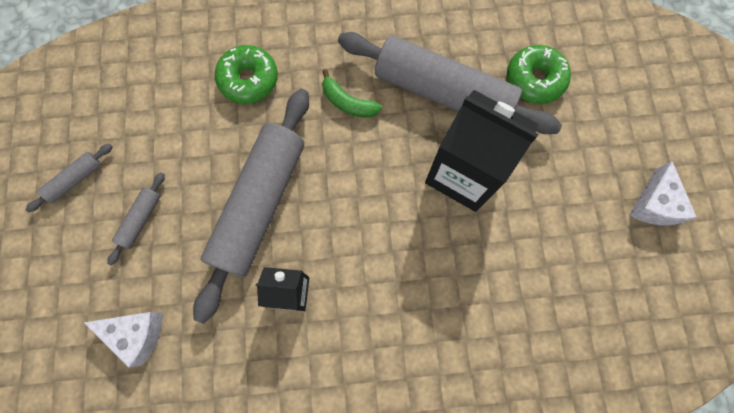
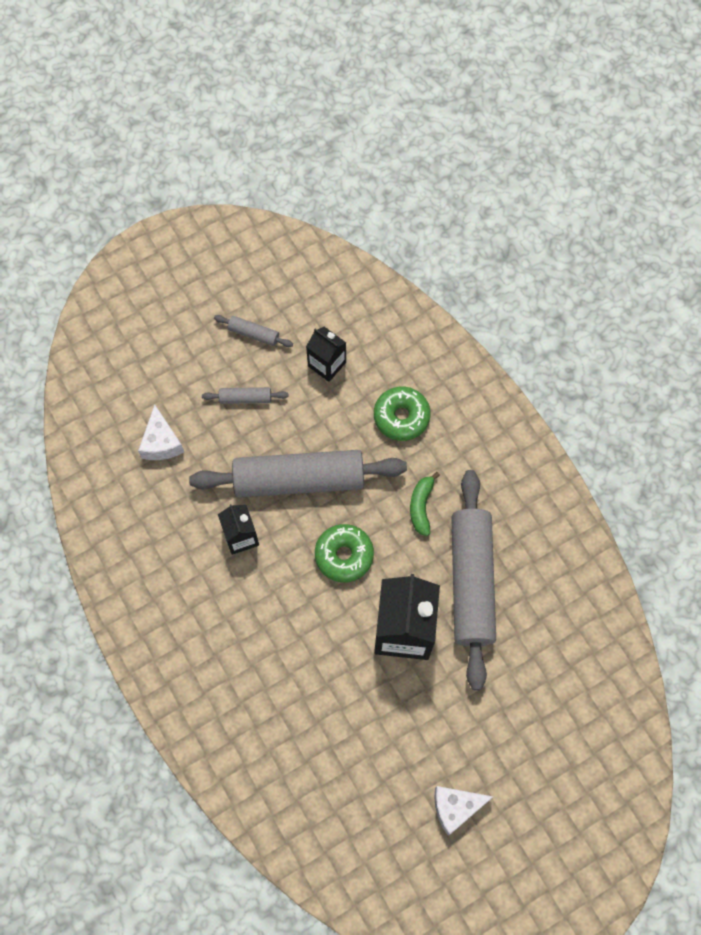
camera: 65 degrees right, 5 degrees down
green donut [507,45,571,104] -> green donut moved to [315,524,374,582]
none -> black carton [306,327,346,382]

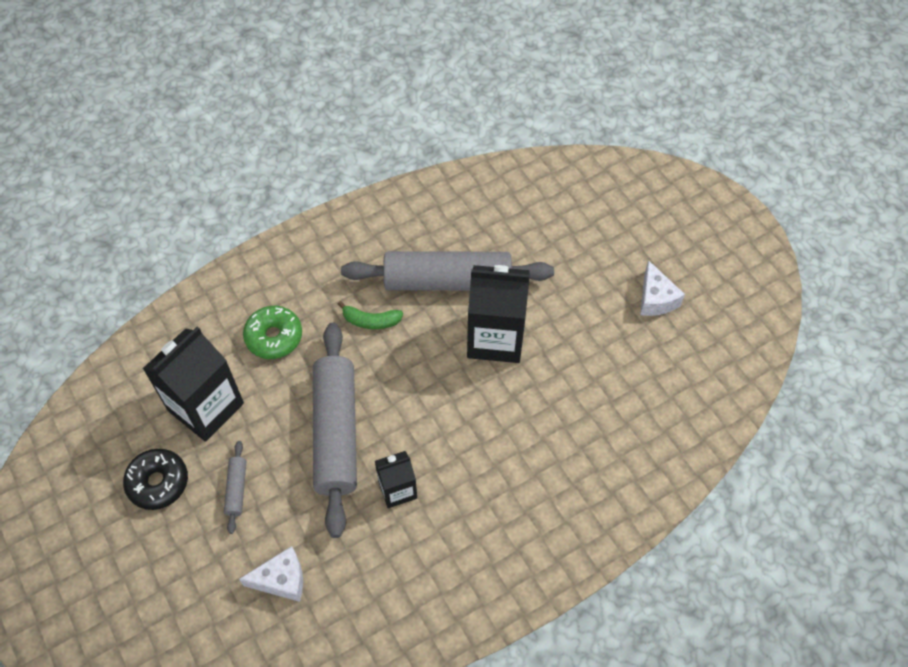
camera: 90 degrees left, 10 degrees down
grey rolling pin [214,315,293,347] -> black donut [123,449,188,510]
black carton [306,327,346,382] -> black carton [143,327,244,442], size x1.82
green donut [315,524,374,582] -> none

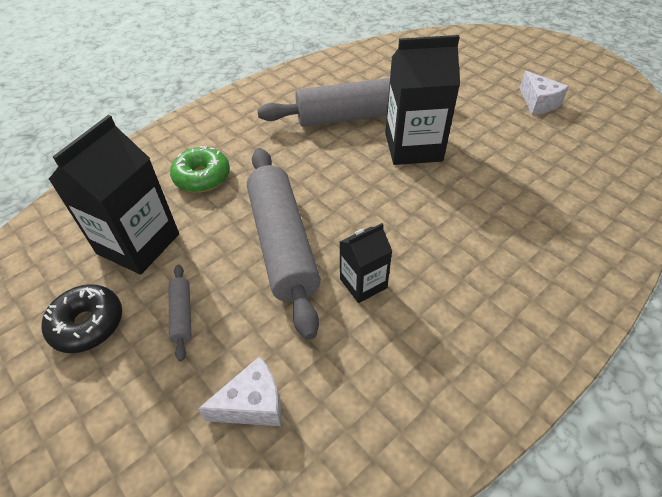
camera: 10 degrees left, 10 degrees down
green banana [338,301,403,329] -> none

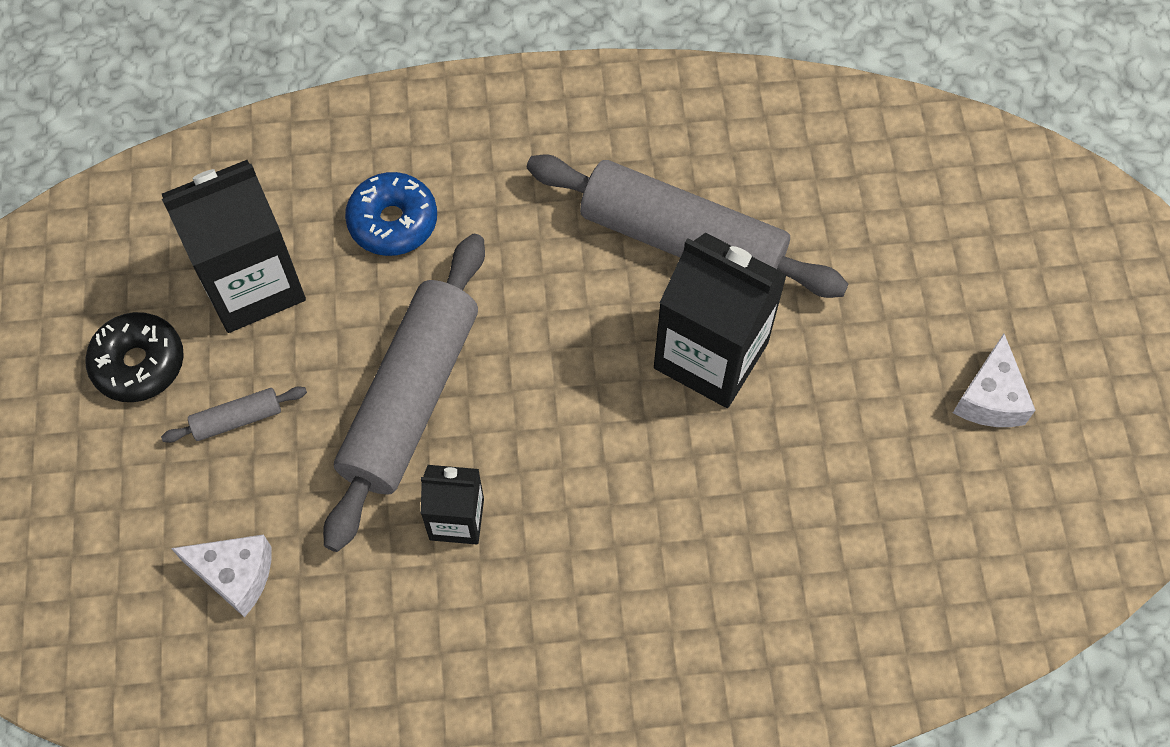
camera: 35 degrees right, 15 degrees up
grey rolling pin [169,264,192,362] -> grey rolling pin turned 45 degrees clockwise [161,386,307,443]
green donut [170,146,230,192] -> blue donut [345,172,437,256]

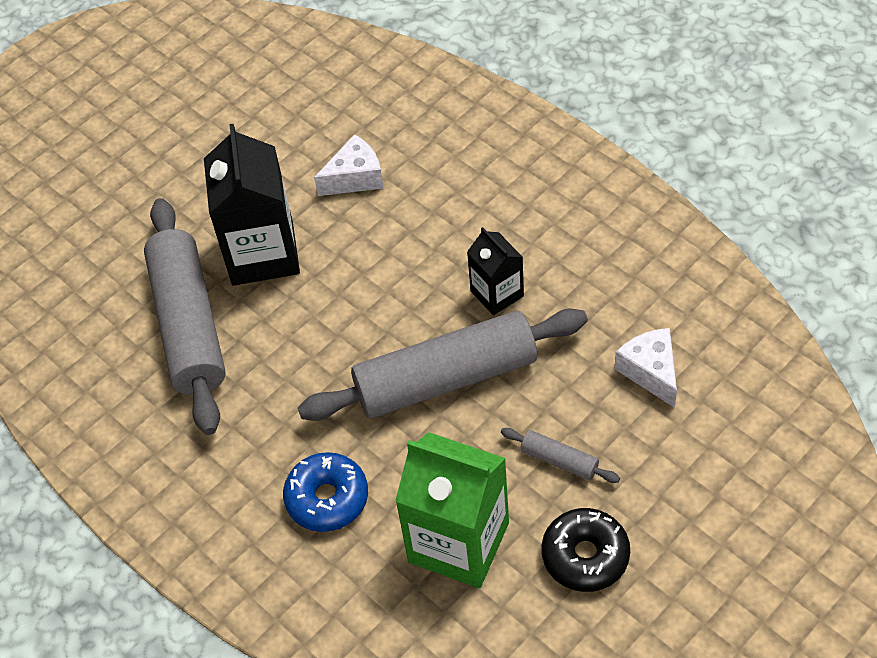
camera: 125 degrees left, 10 degrees down
black carton [162,160,306,333] -> green carton [395,432,509,588]
white cheese [953,334,1036,427] -> white cheese moved to [314,134,384,196]

